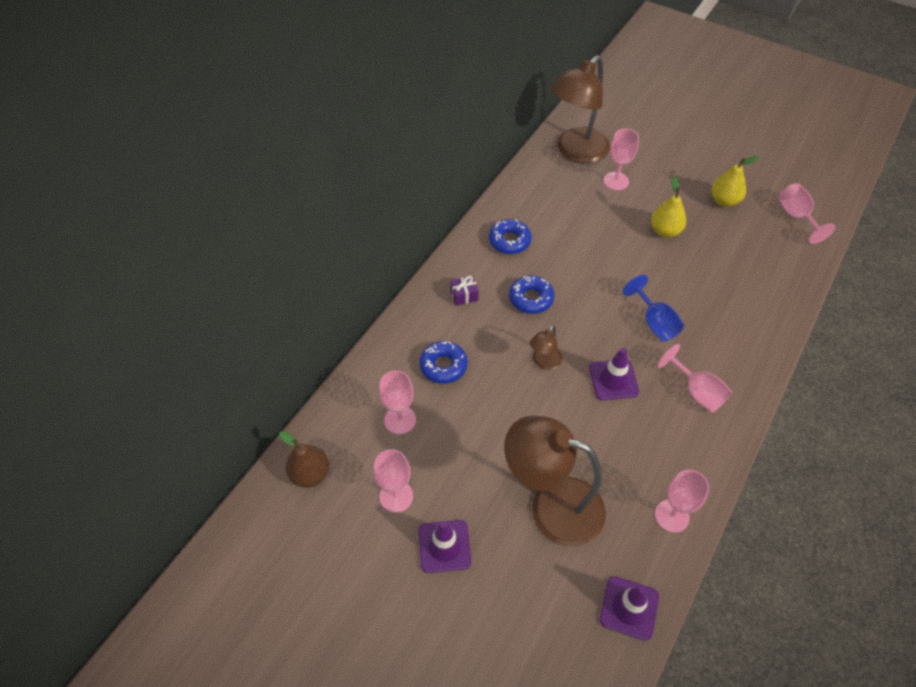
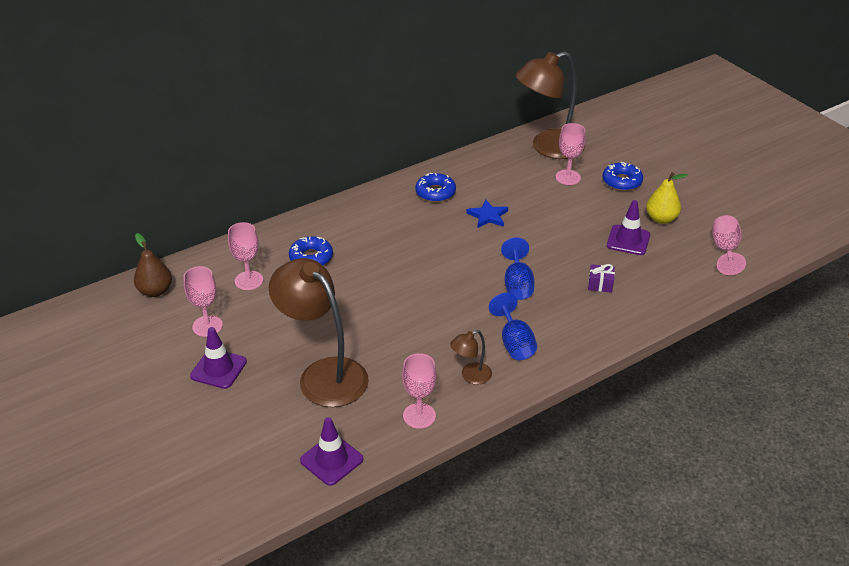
camera: 25 degrees right, 15 degrees down
purple gift [450,276,479,306] -> purple gift moved to [588,264,615,293]
blue donut [509,275,554,314] -> blue donut moved to [603,162,643,191]
brown lamp [530,325,562,370] -> brown lamp moved to [450,330,492,385]
purple traffic cone [589,348,639,400] -> purple traffic cone moved to [607,200,650,255]
yellow pear [651,177,686,238] -> none
pink goblet [657,344,732,413] -> blue goblet [489,293,537,360]
none -> blue star [466,199,508,228]

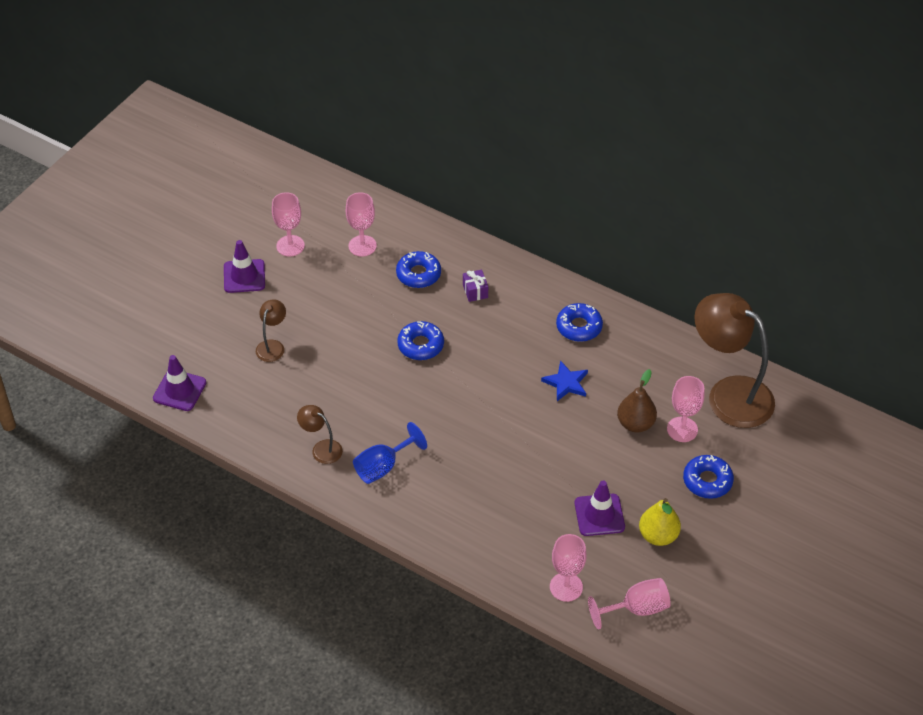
camera: 65 degrees right, 10 degrees up
brown pear [134,233,172,297] -> brown pear moved to [617,369,657,432]
brown lamp [269,258,369,407] -> brown lamp [256,300,286,362], size x0.45
pink goblet [402,353,436,429] -> pink goblet moved to [550,534,587,602]
blue goblet [501,237,534,300] -> none
purple gift [588,264,615,293] -> purple gift moved to [463,270,488,302]
none -> blue donut [397,321,444,360]

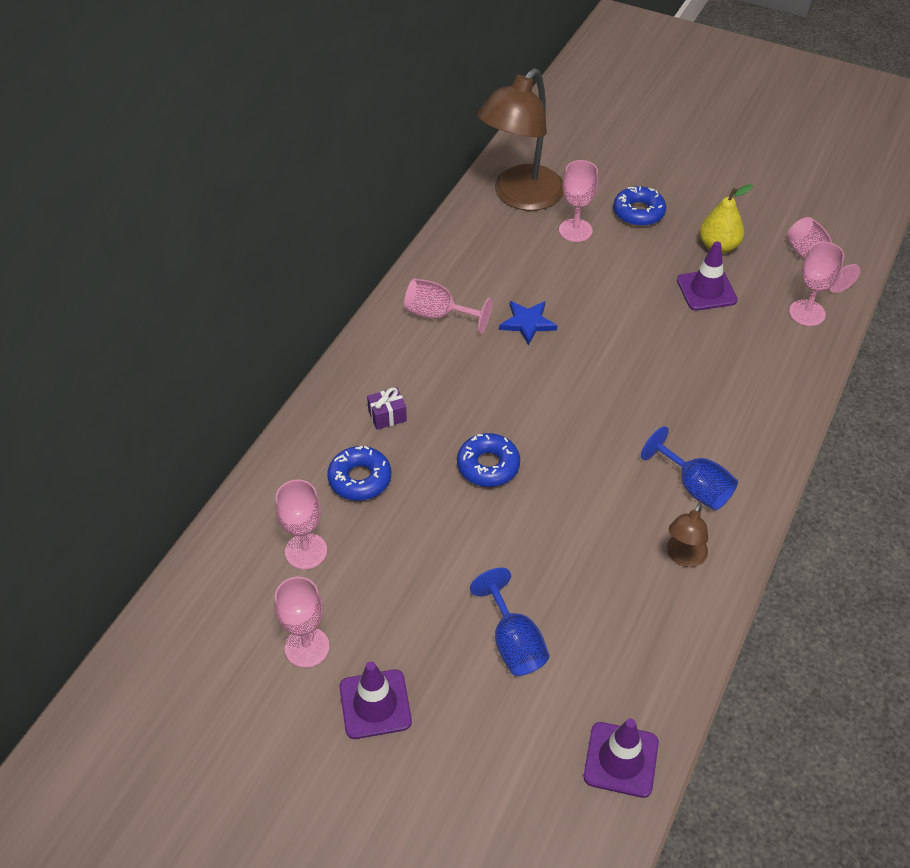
camera: 95 degrees left, 0 degrees up
brown lamp [256,300,286,362] -> blue goblet [470,568,549,676]
blue donut [556,303,603,342] -> pink goblet [404,279,493,334]
brown pear [617,369,657,432] -> none

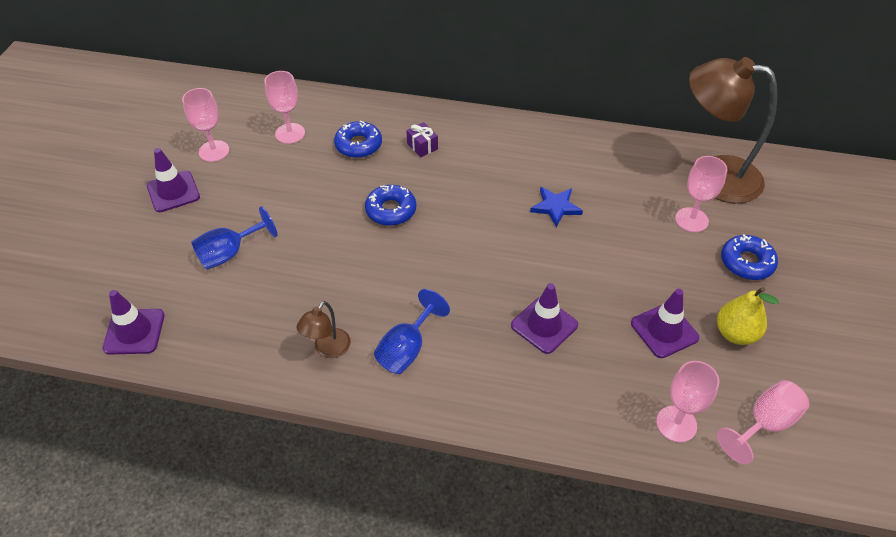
camera: 75 degrees right, 0 degrees up
pink goblet [404,279,493,334] -> none
brown lamp [667,503,708,567] -> brown lamp turned 75 degrees counterclockwise [296,301,351,358]
none -> purple traffic cone [511,283,578,354]

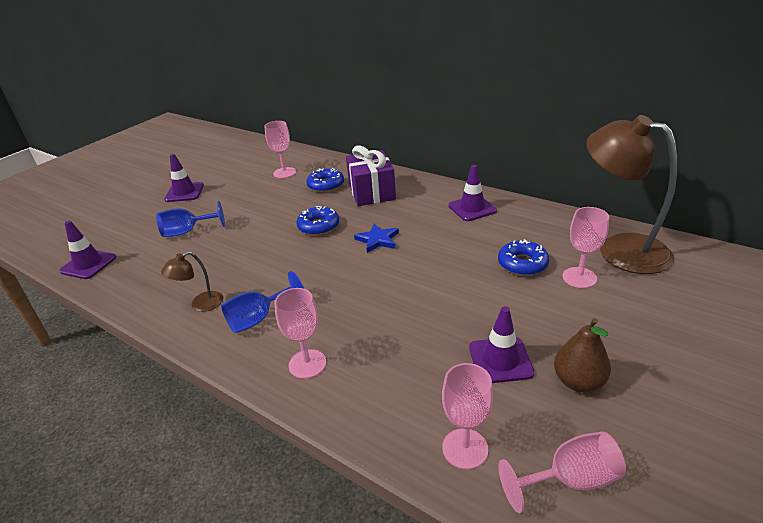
camera: 25 degrees right, 15 degrees down
pink goblet [182,88,230,162] -> pink goblet moved to [274,288,326,379]
purple gift [406,122,438,157] -> purple gift [346,145,396,206], size x2.23
purple traffic cone [511,283,578,354] -> purple traffic cone moved to [448,165,497,221]
blue star [530,187,583,227] -> blue star moved to [354,224,399,253]
yellow pear [717,287,779,345] -> brown pear [554,318,611,392]
blue donut [721,234,778,280] -> blue donut moved to [498,239,549,276]

